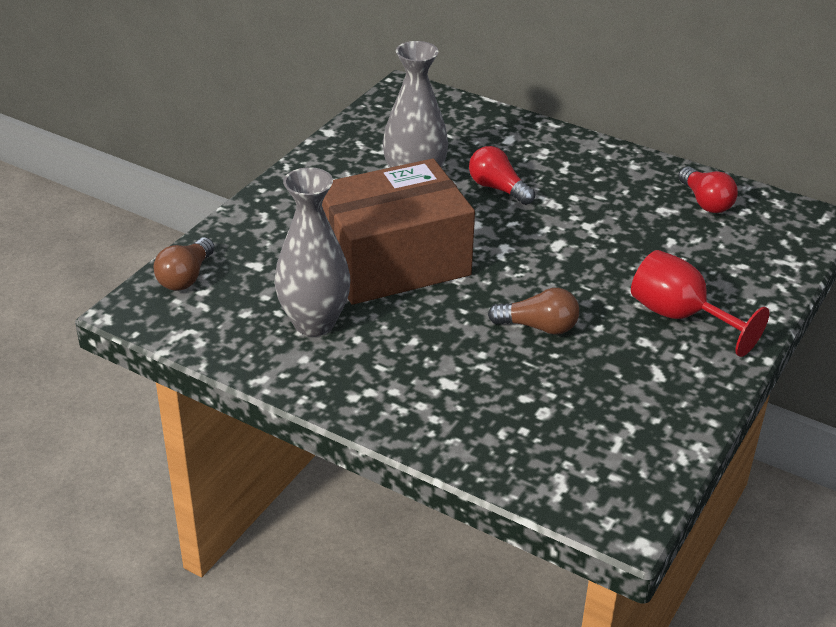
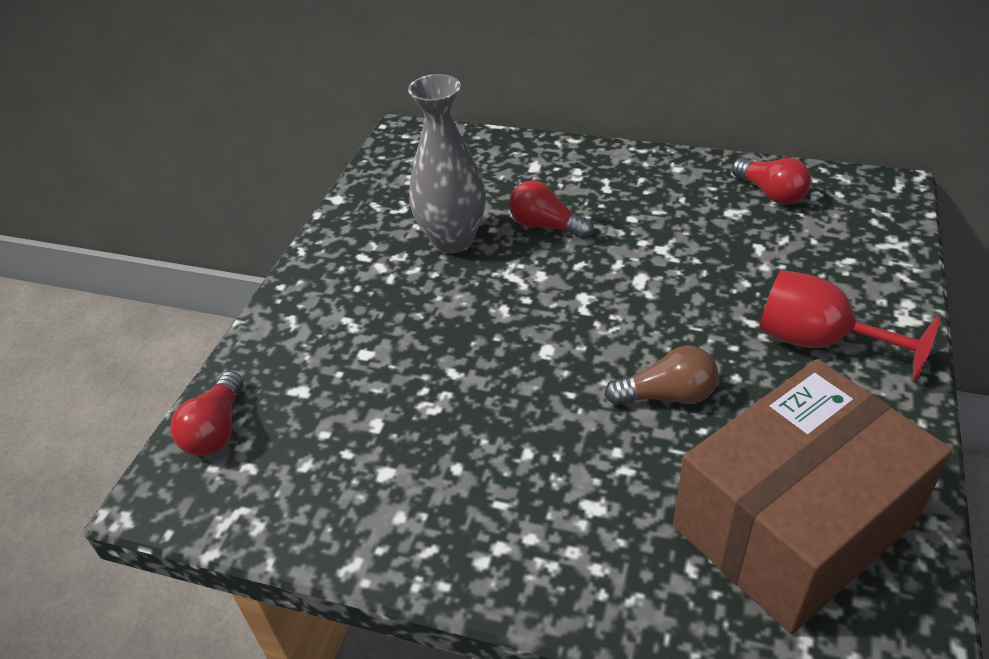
camera: 10 degrees left, 5 degrees up
brown light bulb [154,237,215,291] -> red light bulb [170,371,243,456]
grey vase [274,167,350,336] -> none
brown box [322,159,475,305] -> brown box moved to [673,359,953,634]

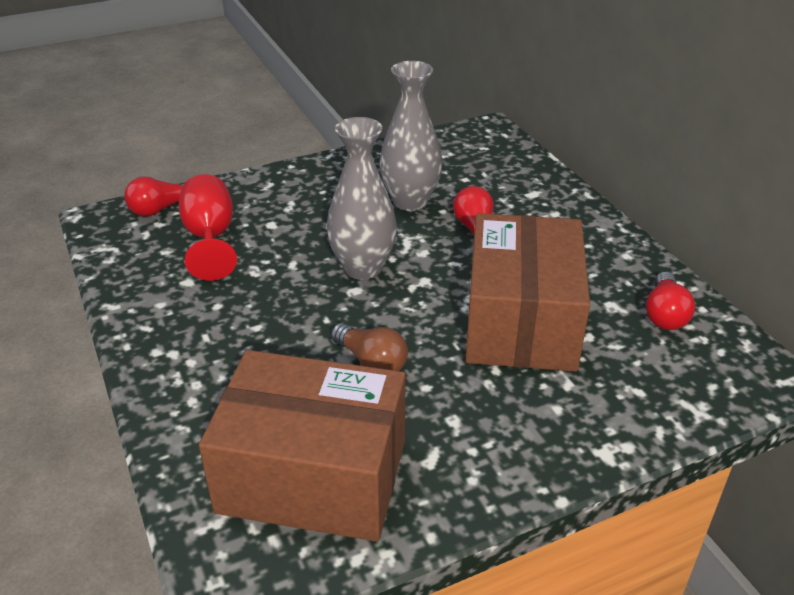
camera: 45 degrees right, 5 degrees down
red goblet [760,270,940,381] -> red goblet moved to [179,174,237,281]
none -> grey vase [327,117,397,280]
none -> brown box [465,213,590,372]

